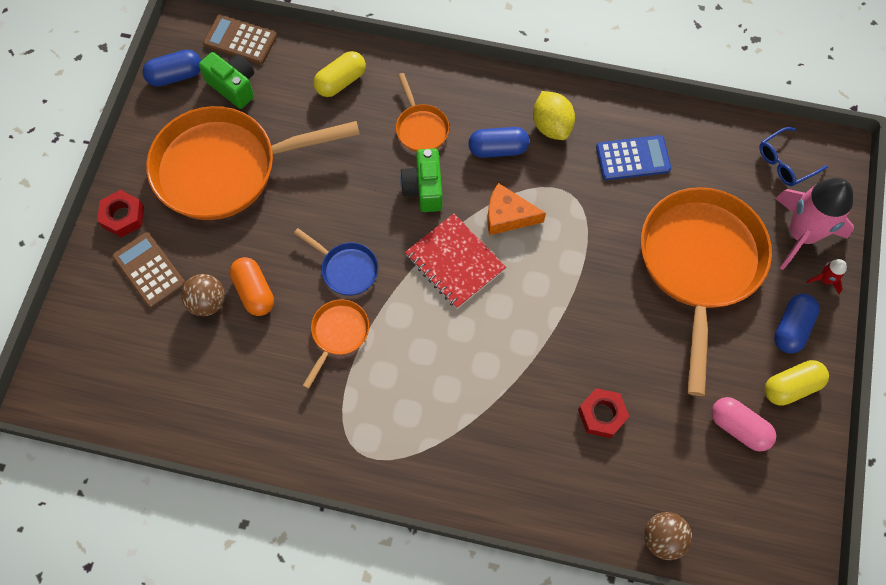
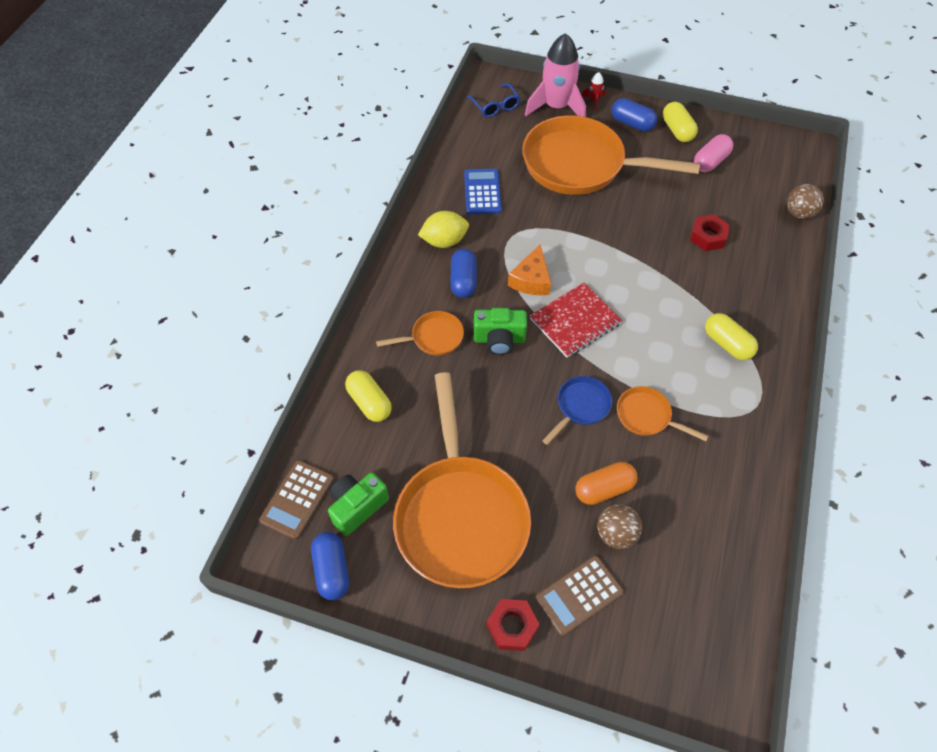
camera: 85 degrees left, 10 degrees down
none -> yellow capsule [705,313,758,360]

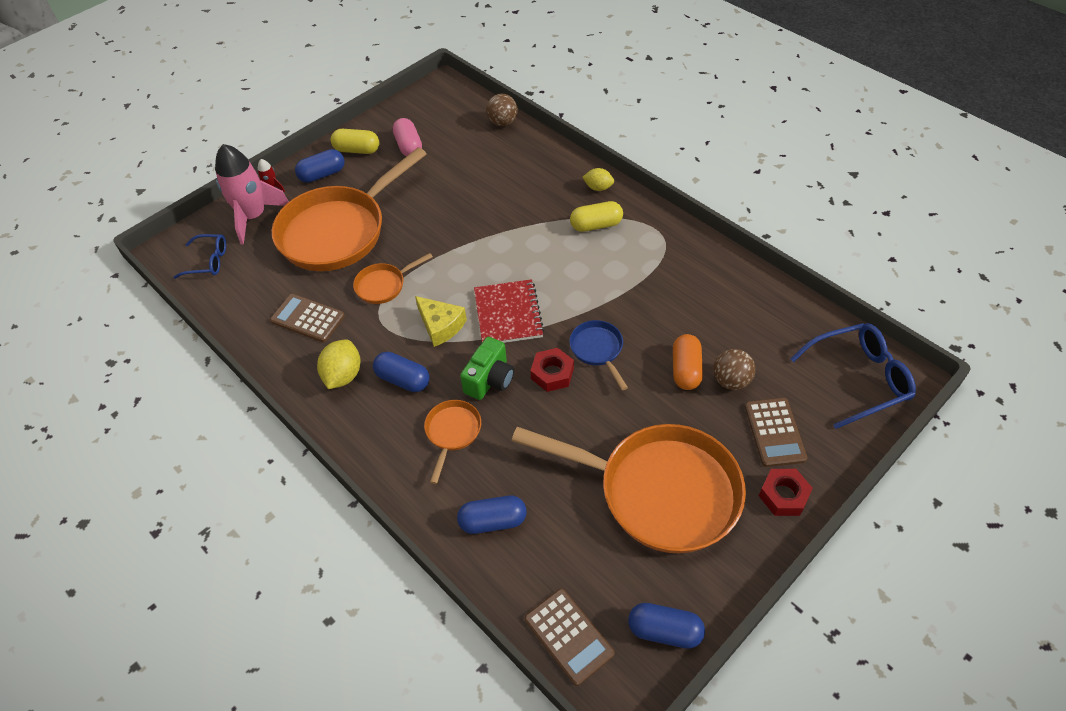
camera: 60 degrees left, 5 degrees down
green camera [328,472,389,536] -> none
yellow capsule [345,370,392,422] -> blue capsule [457,496,527,534]
blue calculator [464,169,502,214] -> brown calculator [270,294,345,342]
orange cheese [508,245,551,295] -> yellow cheese [415,296,467,347]
orange pan [617,386,708,441] -> orange pan moved to [353,253,433,304]
red nut [690,214,730,251] -> red nut moved to [530,348,574,392]
none -> yellow lemon [582,168,614,191]
none -> blue glasses [790,323,916,429]

